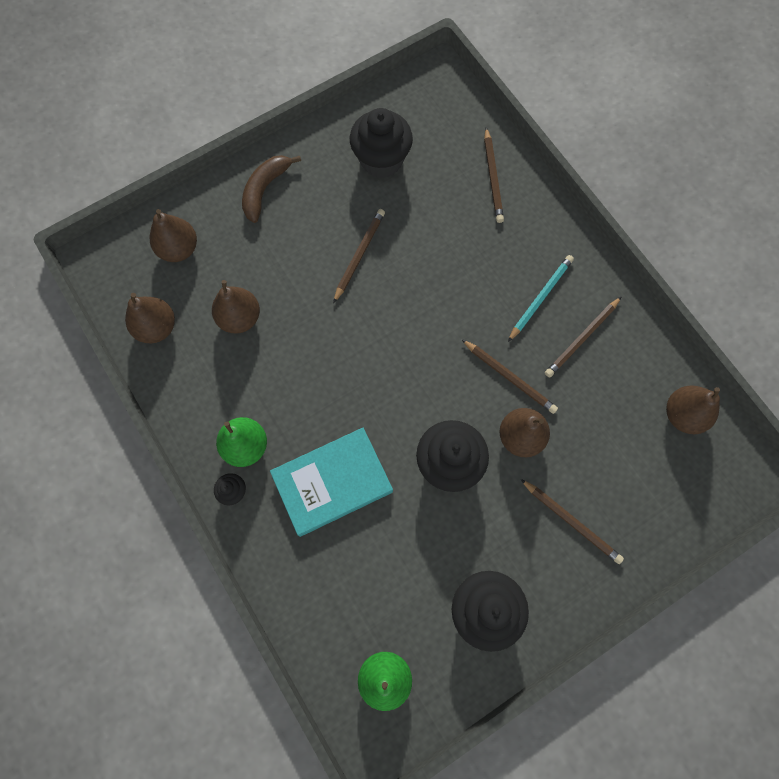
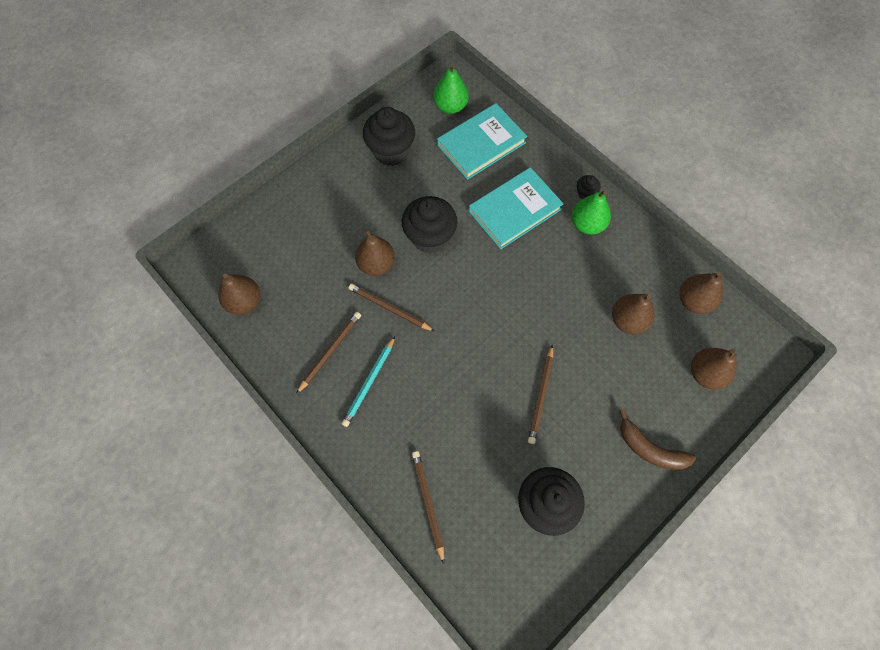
camera: 170 degrees right, 5 degrees down
brown banana [242,155,301,223] -> brown banana turned 105 degrees clockwise [619,409,696,470]
brown pencil [521,479,624,564] -> none
none -> turquoise book [437,103,527,180]

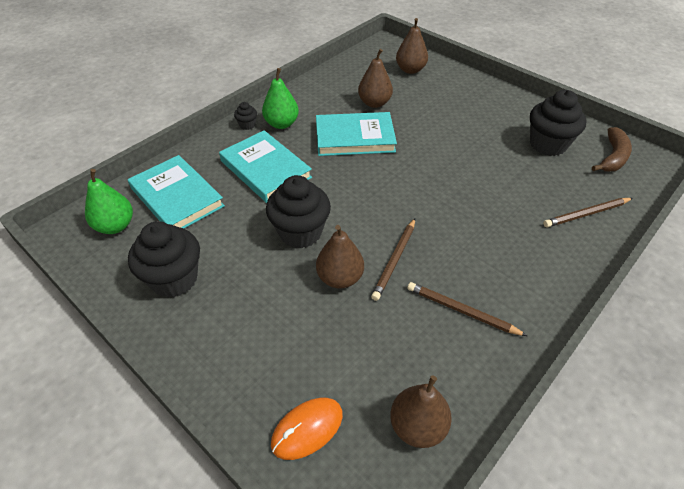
camera: 95 degrees left, 20 degrees down
turquoise pencil [342,336,395,427] -> none
brown pencil [528,345,553,444] -> none
brown banana [619,409,696,470] -> brown banana moved to [592,127,632,172]
brown pear [679,272,723,314] -> none
none -> orange mouse [271,398,343,460]
none -> turquoise book [316,112,397,156]

